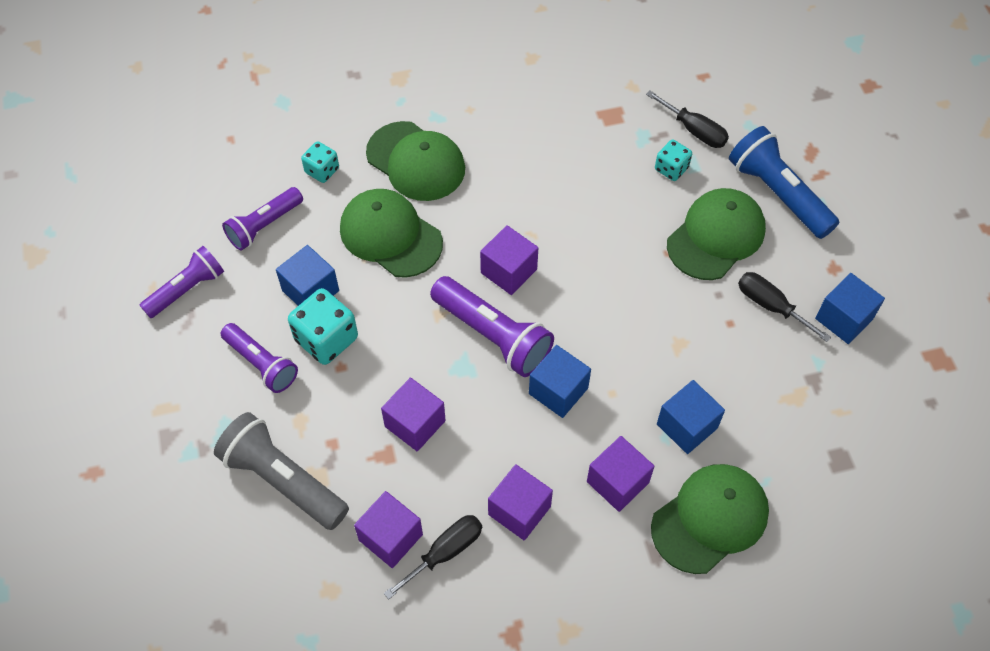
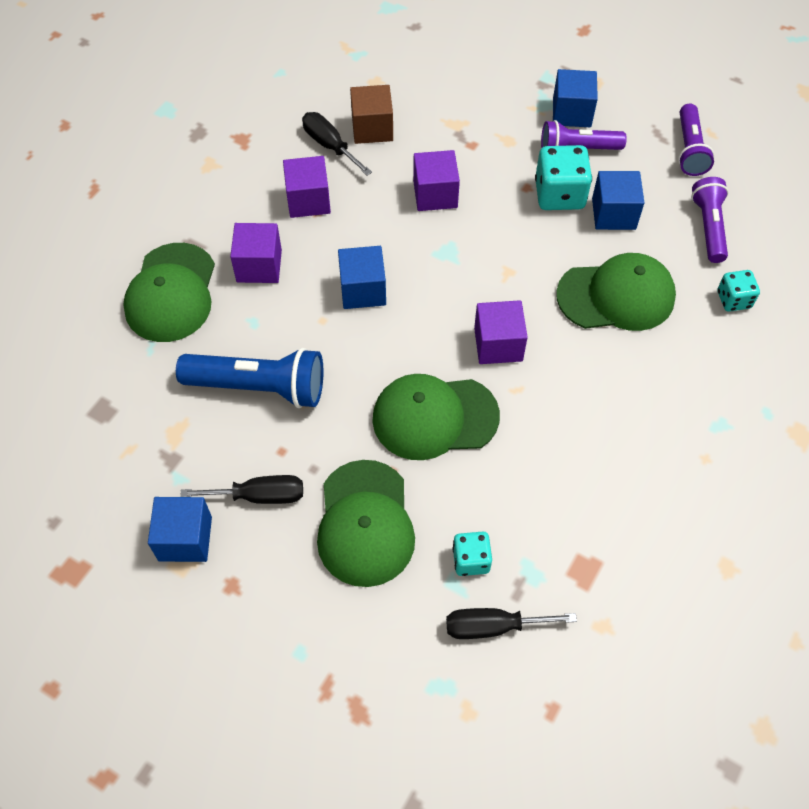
camera: 135 degrees right, 0 degrees up
grey flashlight [214,412,349,530] -> none
purple cube [354,491,423,568] -> brown cube [350,85,393,144]
green cap [366,121,465,201] -> green cap moved to [372,374,500,460]
black screwdriver [384,515,482,600] -> black screwdriver turned 135 degrees clockwise [302,112,372,176]
purple flashlight [430,276,554,377] -> none
blue cube [657,380,725,454] -> blue cube moved to [553,69,598,127]
blue flashlight [729,126,839,239] -> blue flashlight moved to [176,348,323,408]

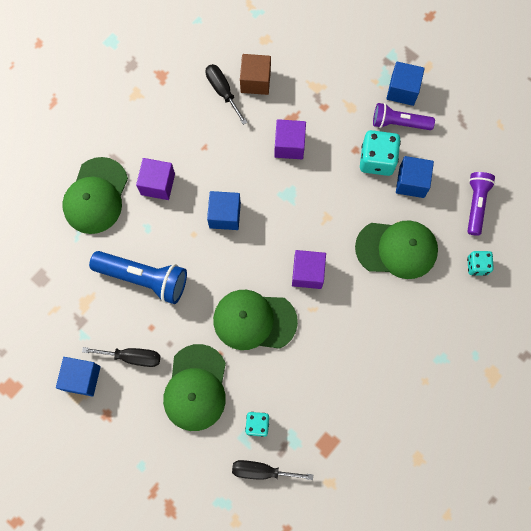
camera: 10 degrees right, 15 degrees up
purple cube [283,156,331,218] -> none
purple flashlight [678,104,714,176] -> none

